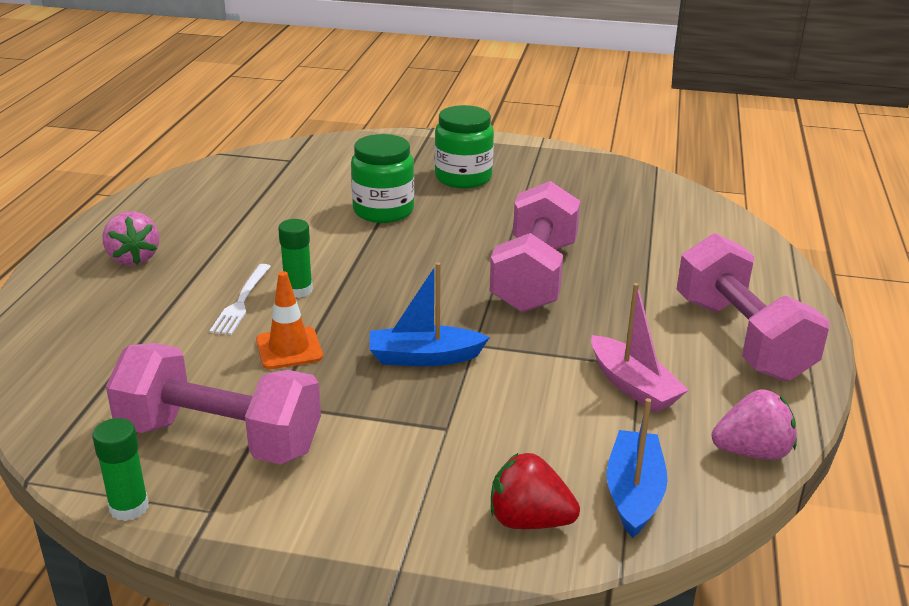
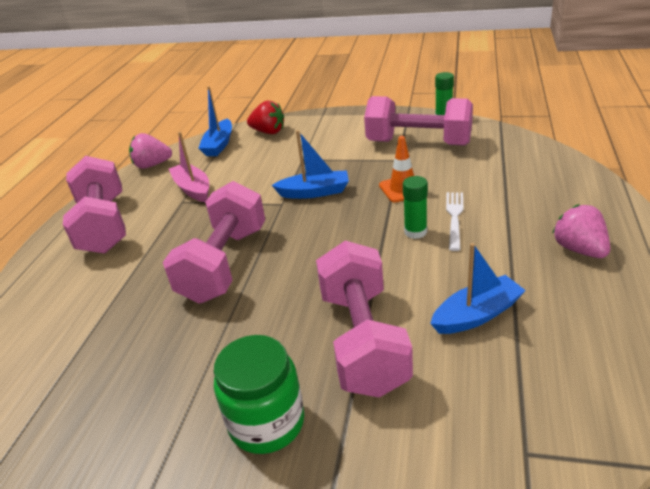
camera: 175 degrees left, 5 degrees up
green jar [351,134,414,223] -> pink dumbbell [316,240,413,398]
none -> blue boat [430,243,526,334]

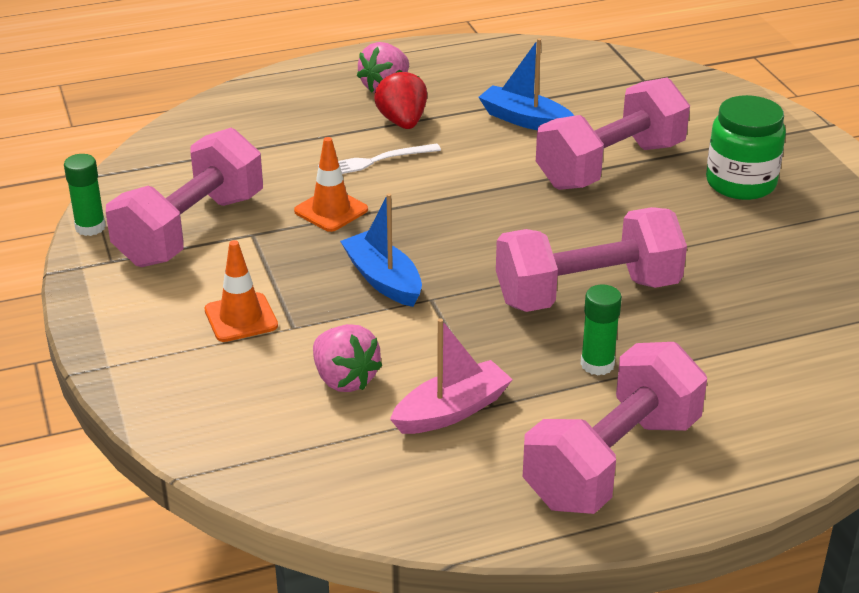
camera: 125 degrees left, 0 degrees up
pink strawberry [129,133,172,169] -> pink strawberry moved to [313,324,382,392]
pink boat [169,132,209,202] -> pink boat turned 150 degrees counterclockwise [390,318,513,434]
blue boat [198,86,232,156] -> none
red strawberry [247,100,284,134] -> red strawberry moved to [374,70,427,129]
pink dumbbell [364,96,473,146] -> pink dumbbell turned 45 degrees clockwise [106,128,263,267]
green glue stick [403,176,428,239] -> green glue stick moved to [581,285,622,375]
none -> orange traffic cone [204,240,278,342]

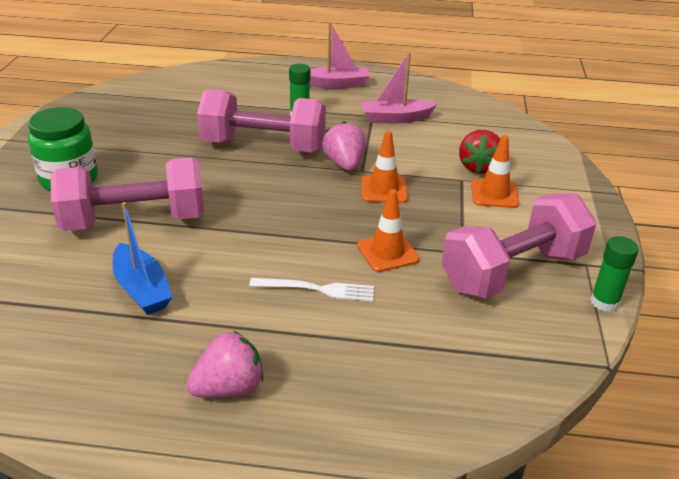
camera: 155 degrees left, 0 degrees up
pink strawberry [313,324,382,392] -> pink strawberry moved to [322,122,366,171]
blue boat [340,193,422,307] -> orange traffic cone [361,131,408,203]
red strawberry [374,70,427,129] -> red strawberry moved to [459,130,500,174]
pink dumbbell [523,342,707,514] -> pink boat [310,22,370,89]

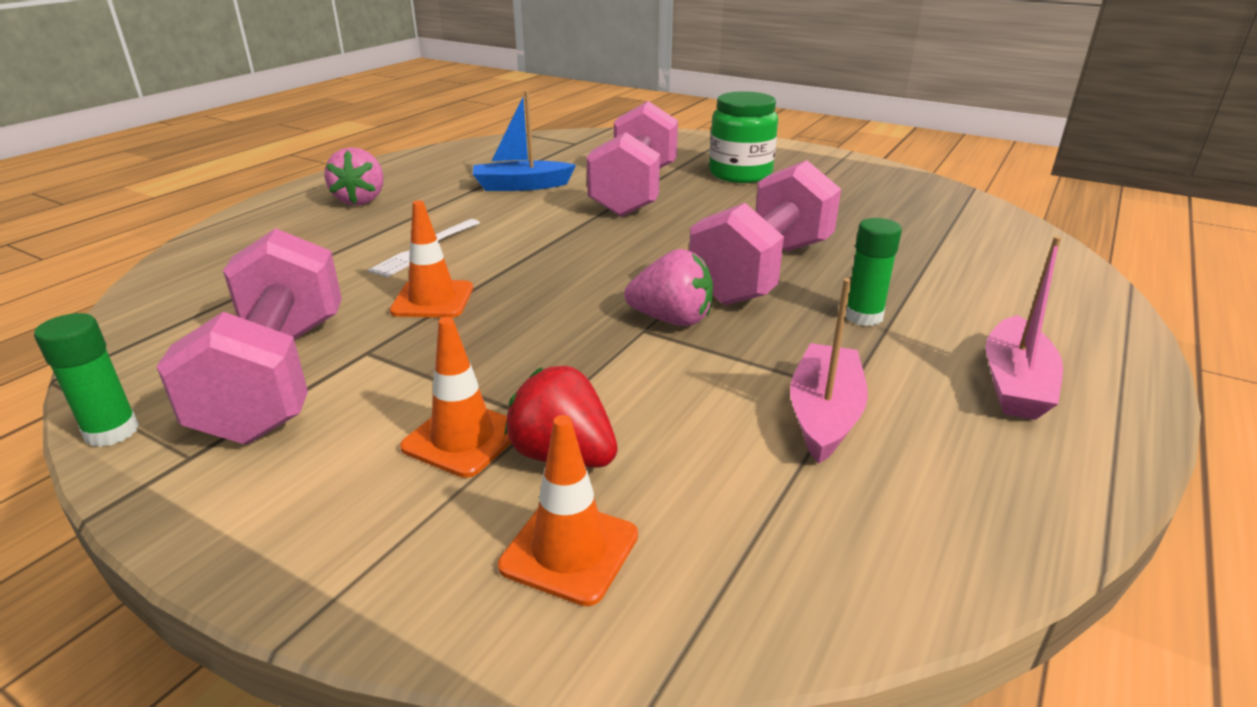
camera: 115 degrees right, 5 degrees down
orange traffic cone [361,131,408,203] -> orange traffic cone moved to [498,415,638,606]

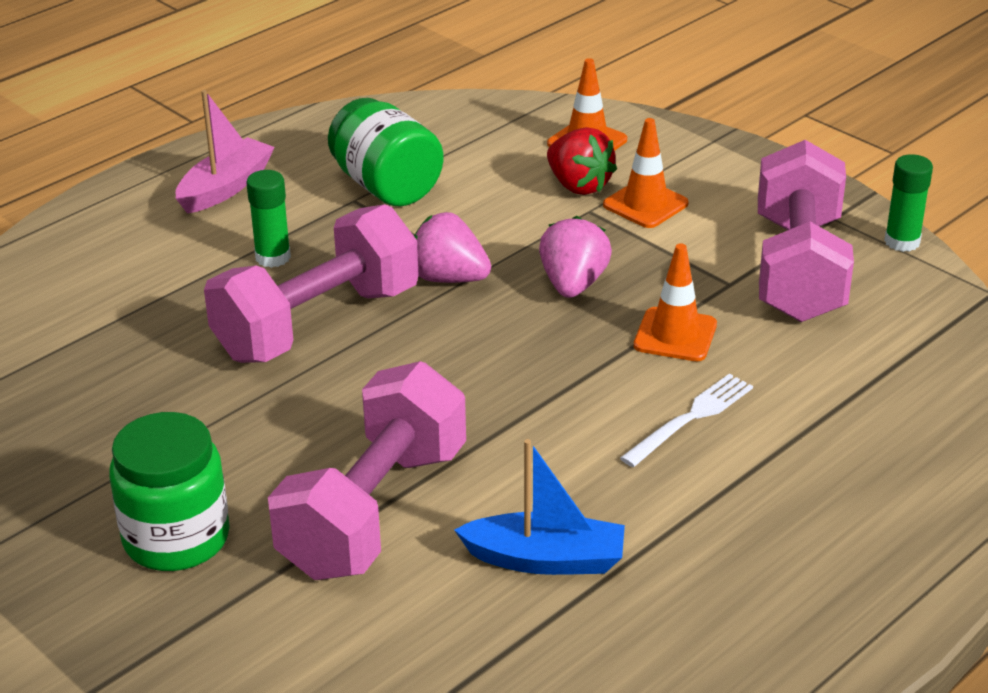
camera: 165 degrees left, 5 degrees up
pink strawberry [325,147,384,206] -> pink strawberry moved to [539,216,612,298]
pink boat [790,278,868,464] -> green jar [328,98,444,207]

